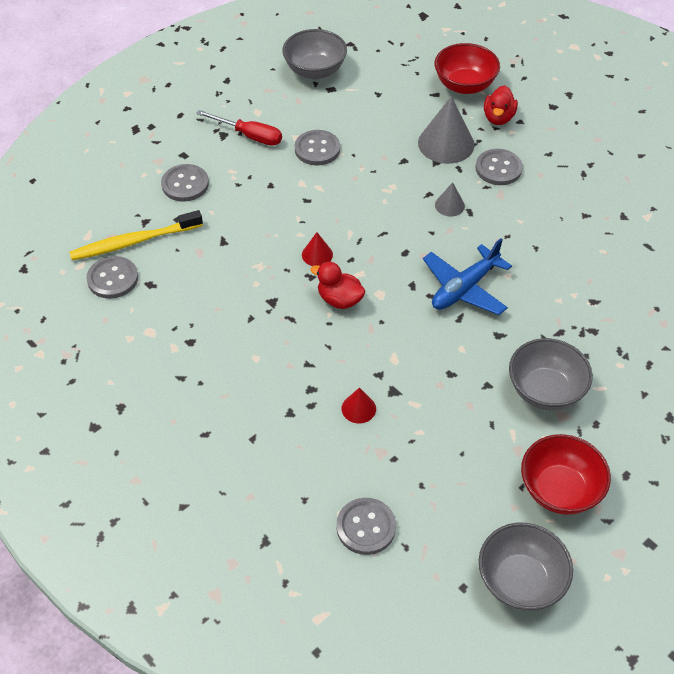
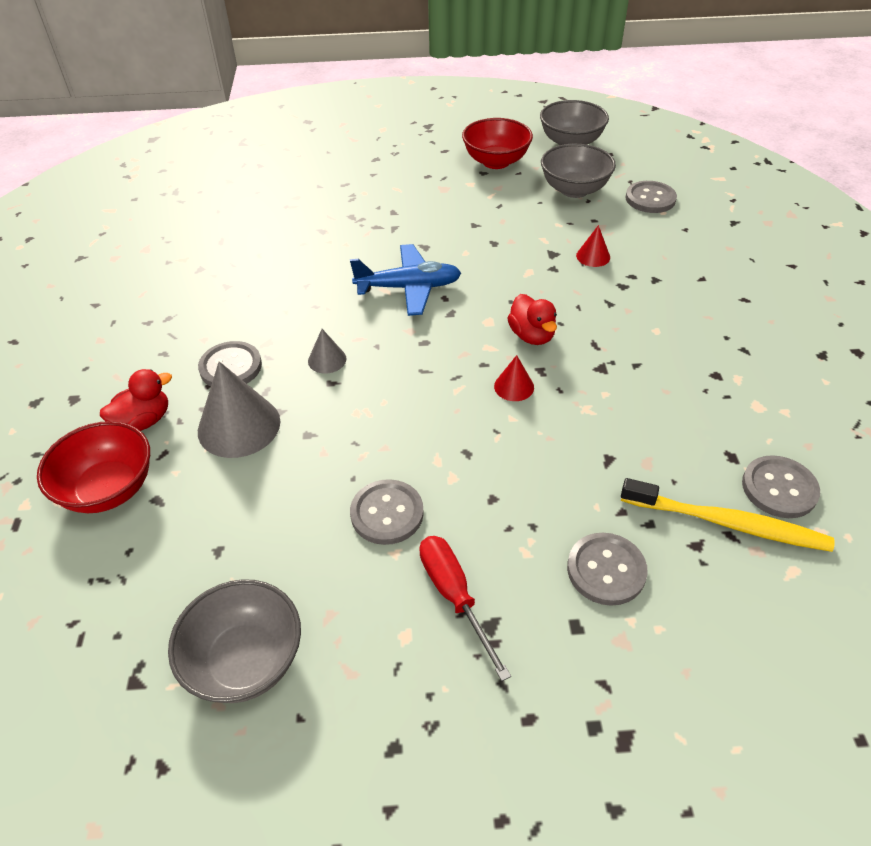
camera: 140 degrees left, 5 degrees down
grey bowl [509,338,593,410] -> grey bowl moved to [541,144,616,198]

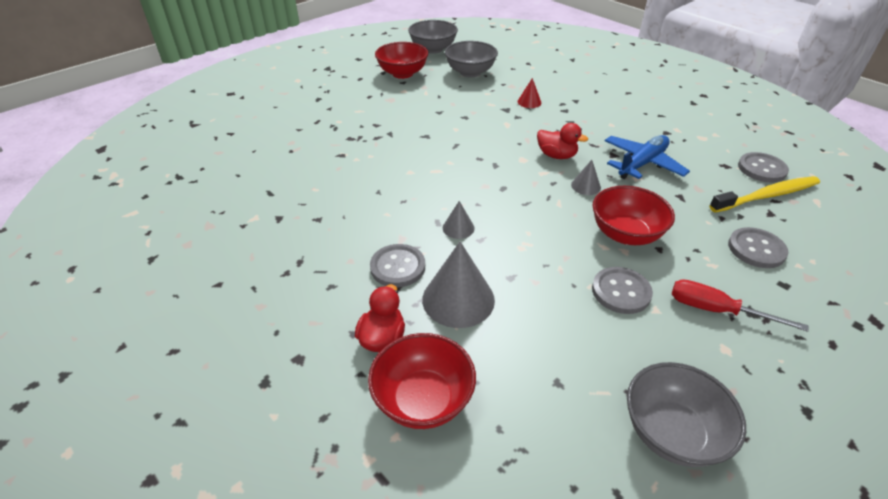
camera: 40 degrees left, 5 degrees down
blue plane [350,244,461,316] -> blue plane moved to [605,135,690,179]
red cone [494,355,534,401] -> grey cone [571,160,601,195]
grey button [626,181,677,213] -> none
none -> red bowl [593,186,675,245]

